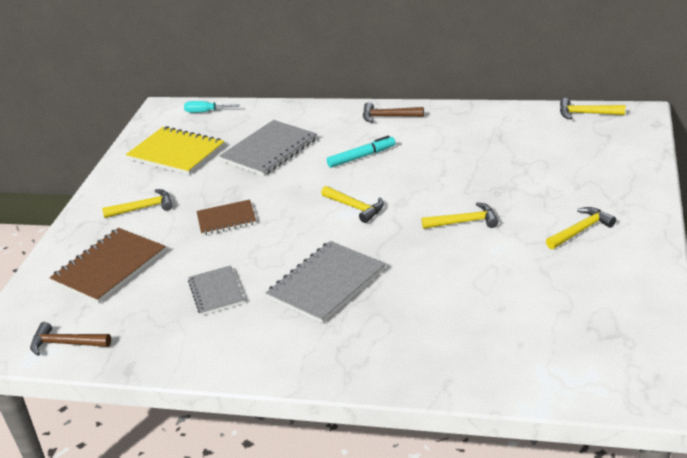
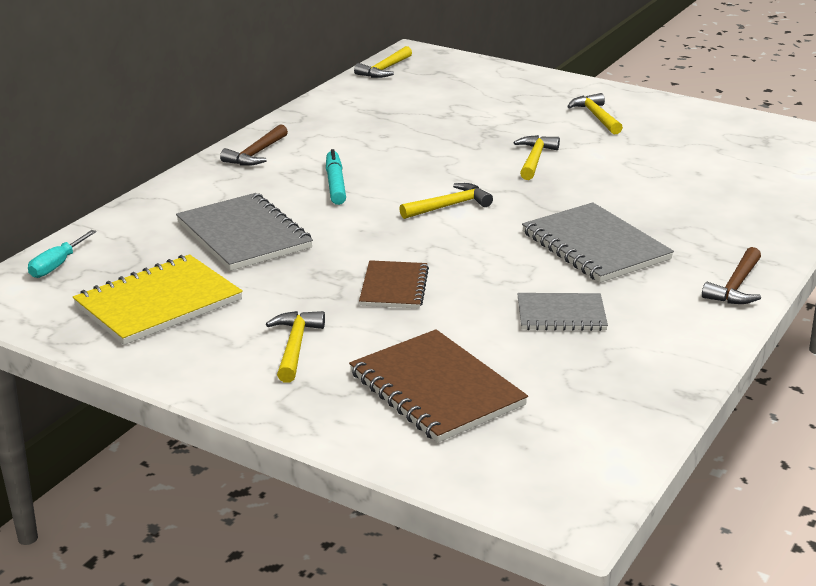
camera: 75 degrees left, 5 degrees down
brown hammer [30,322,111,356] -> brown hammer moved to [702,247,761,304]

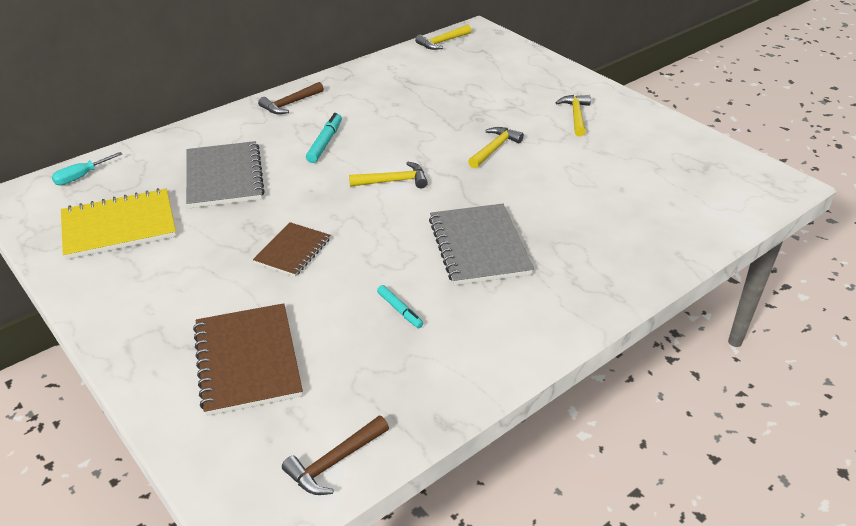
camera: 20 degrees right, 10 degrees up
yellow hammer [266,311,325,383] -> none
grey notebook [517,293,608,331] -> turquoise marker [377,285,423,328]
brown hammer [702,247,761,304] -> brown hammer moved to [282,416,389,495]

